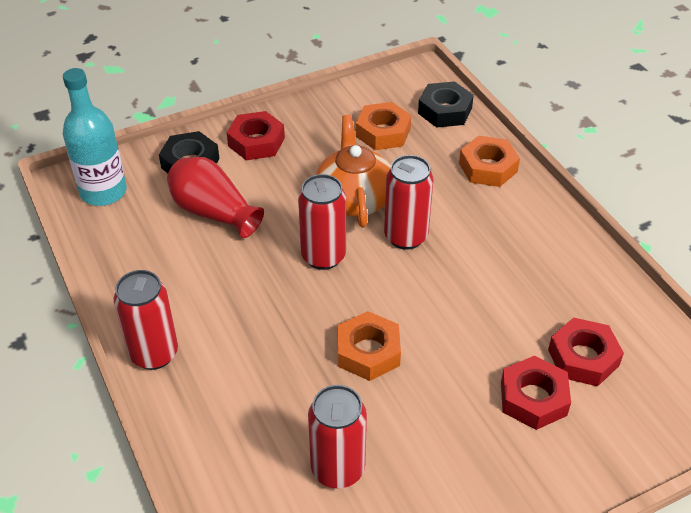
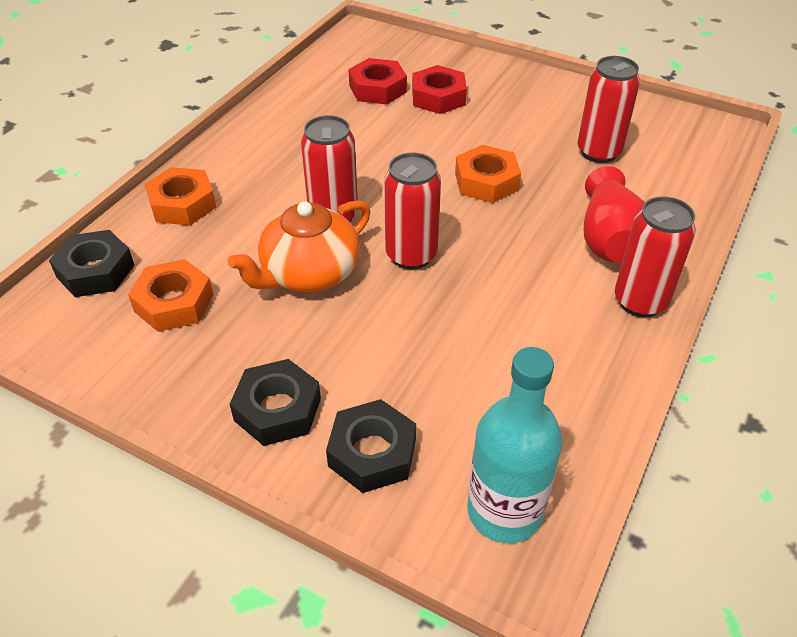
camera: 125 degrees left, 0 degrees up
red vase [167,157,264,238] -> red vase moved to [584,166,645,263]
red nut [227,111,285,160] -> black nut [230,359,321,446]

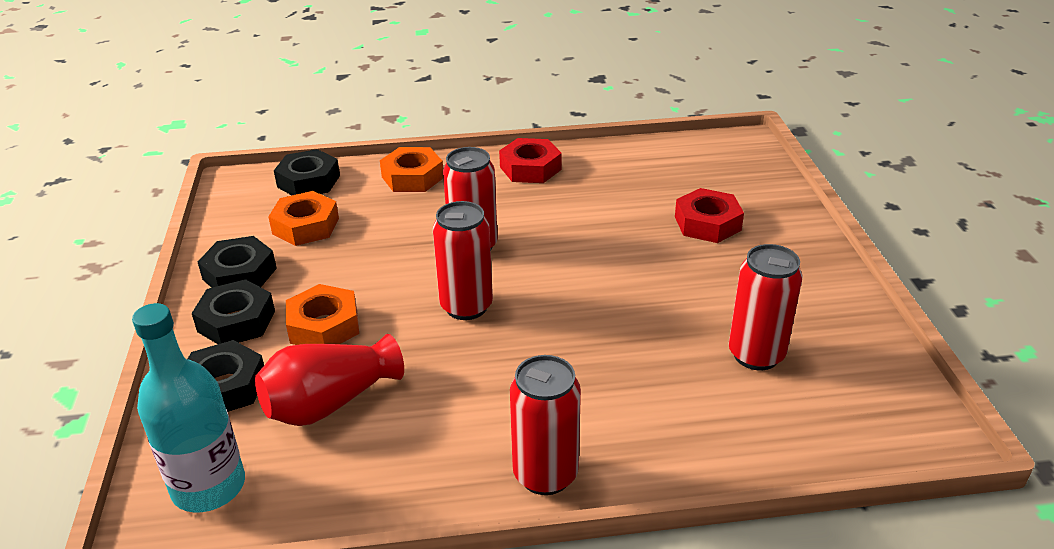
camera: 55 degrees right, 10 degrees down
orange teapot [228,200,371,292] -> none
red nut [348,58,407,105] -> red nut moved to [499,138,562,183]
orange nut [455,145,521,203] -> orange nut moved to [286,284,359,345]
red vase [584,166,645,263] -> red vase moved to [255,334,404,426]
none -> black nut [198,236,277,288]

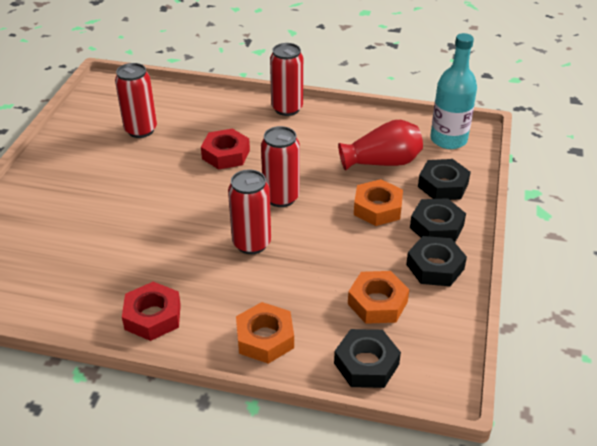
camera: 160 degrees left, 5 degrees up
red nut [675,188,744,243] -> red nut moved to [201,129,250,170]

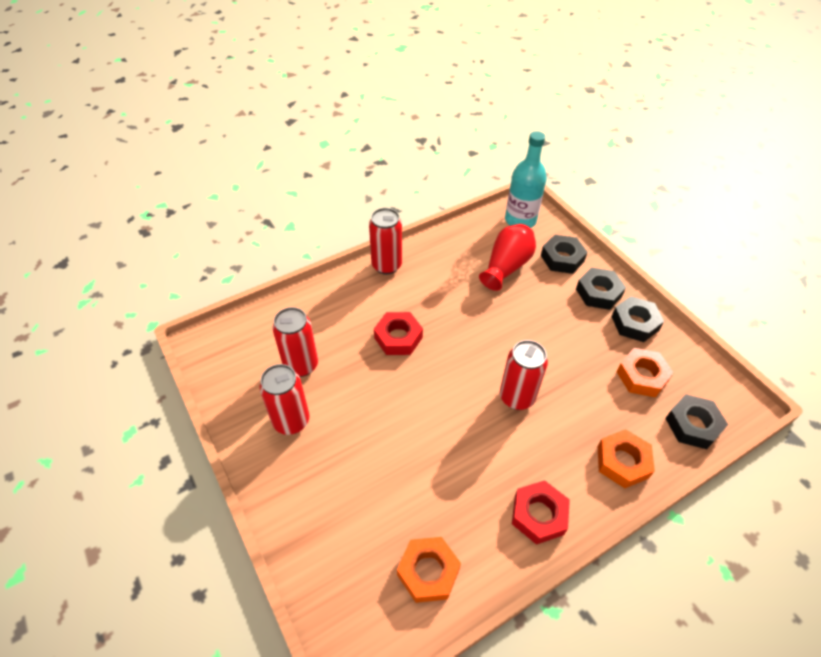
camera: 45 degrees left, 10 degrees up
red can [261,126,300,207] -> red can moved to [259,364,309,435]
orange nut [354,179,403,226] -> orange nut moved to [397,537,461,603]

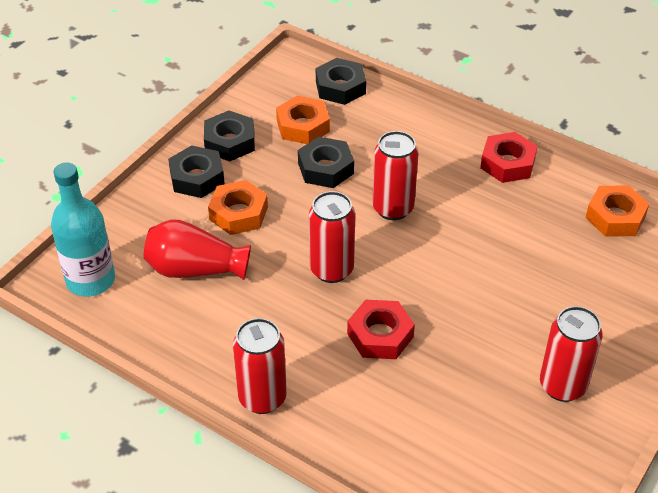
camera: 115 degrees left, 5 degrees down
red can [273,307,318,377] -> red can moved to [309,191,355,283]
black nut [541,235,587,274] -> black nut moved to [298,137,354,188]
orange nut [598,429,655,488] -> orange nut moved to [208,180,268,235]

